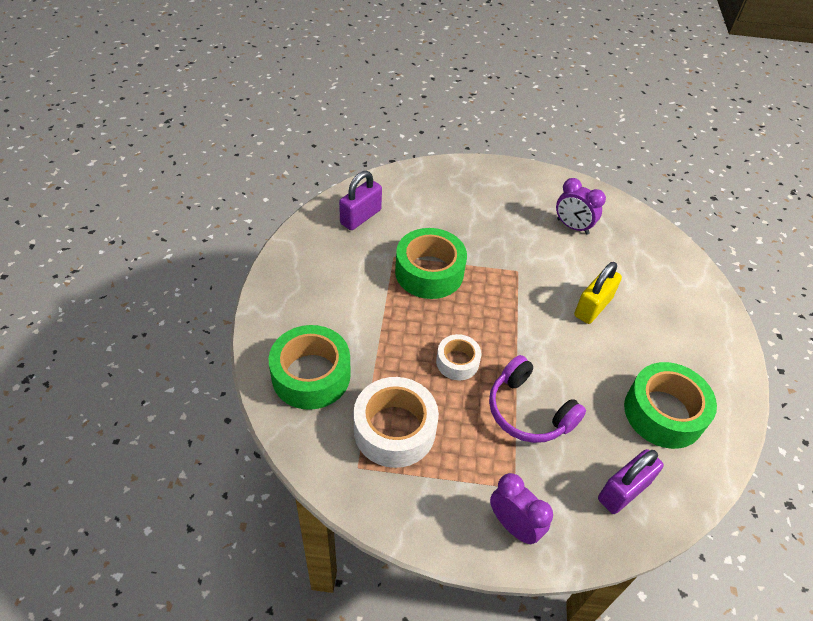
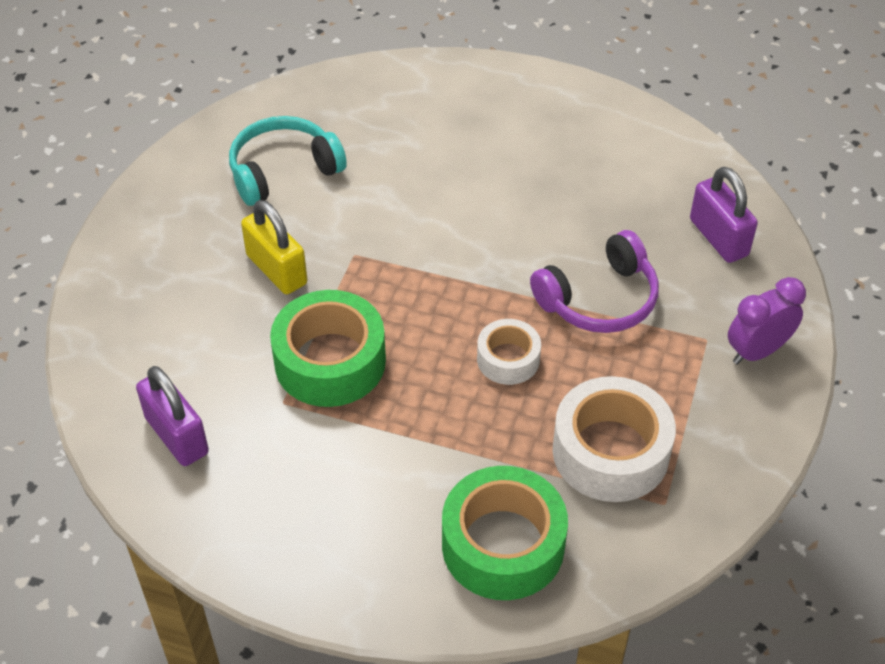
camera: 75 degrees left, 0 degrees up
purple clock [556,178,606,235] -> turquoise headphones [229,116,347,206]
yellow padlock [574,262,622,324] -> yellow padlock moved to [241,200,307,294]
green tape [624,362,717,449] -> none

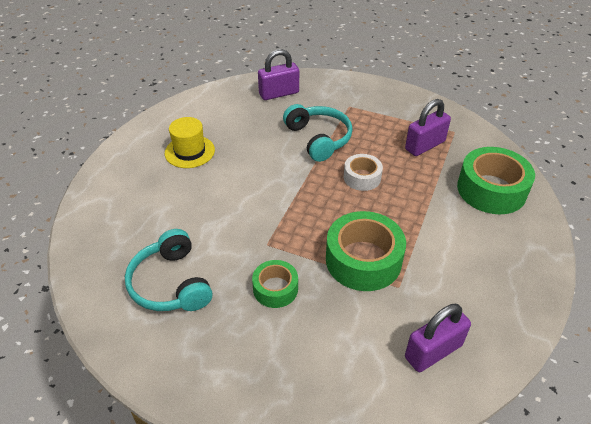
camera: 85 degrees left, 5 degrees down
yellow padlock [241,200,307,294] -> green tape [252,260,298,308]
purple headphones [530,230,659,333] -> turquoise headphones [283,104,353,162]
white tape [553,376,676,502] -> purple padlock [405,99,451,156]
purple clock [728,277,806,365] -> none
none -> yellow hat [165,117,215,168]

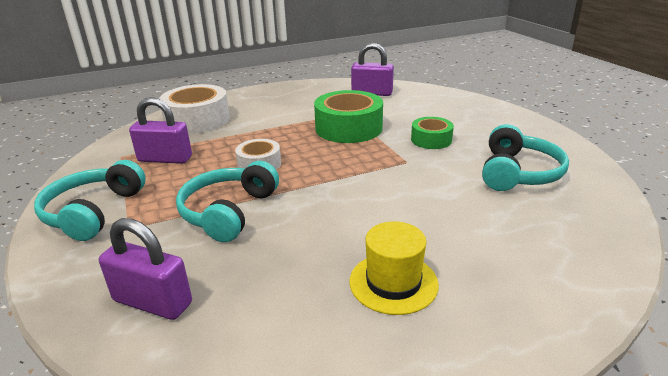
camera: 135 degrees left, 15 degrees down
green tape [457,147,535,214] -> white tape [159,84,230,134]
none -> turquoise headphones [34,160,146,241]

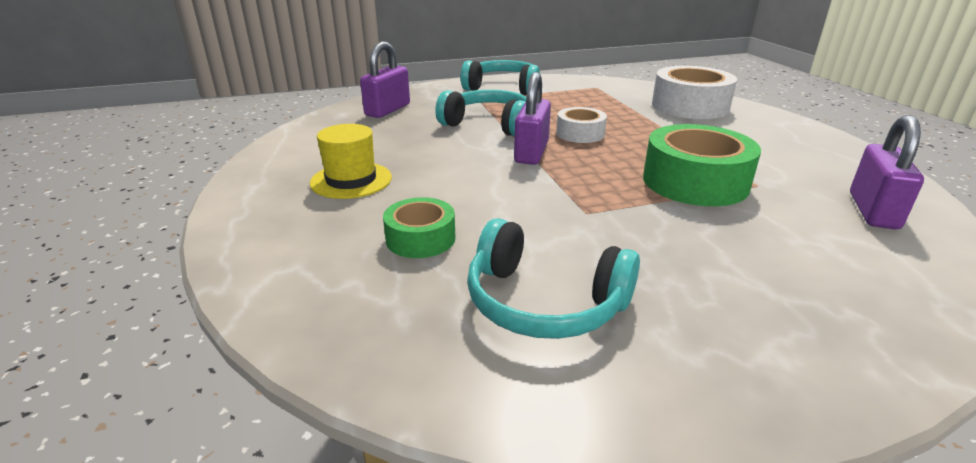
camera: 95 degrees right, 0 degrees up
purple padlock [129,97,192,164] -> purple padlock moved to [514,72,551,165]
green tape [411,117,454,149] -> green tape moved to [383,197,456,258]

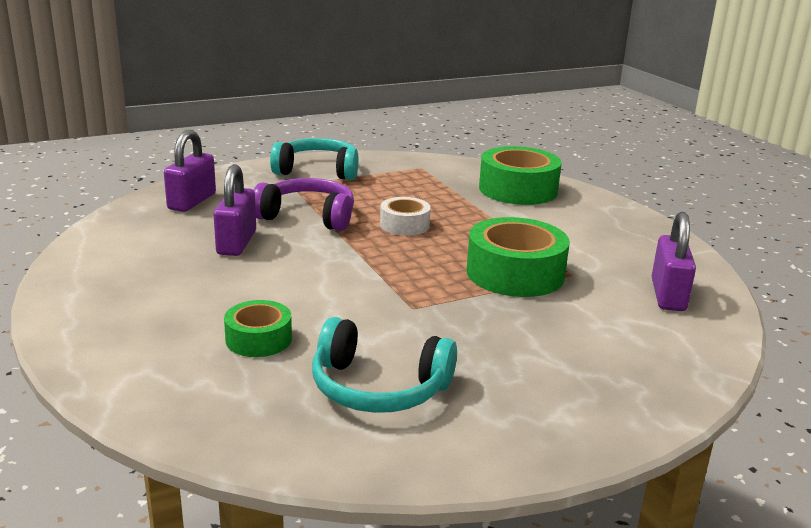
camera: 10 degrees left, 5 degrees down
yellow hat [310,124,392,199] -> none
turquoise headphones [436,90,526,136] -> purple headphones [254,178,354,231]
purple padlock [514,72,551,165] -> purple padlock moved to [214,164,256,256]
white tape [652,66,737,119] -> green tape [479,146,562,205]

